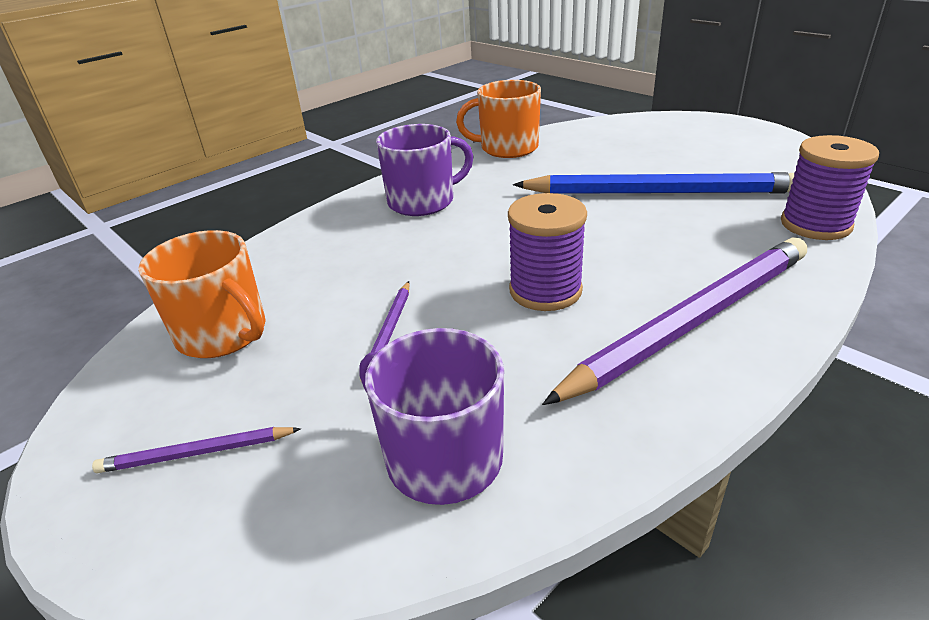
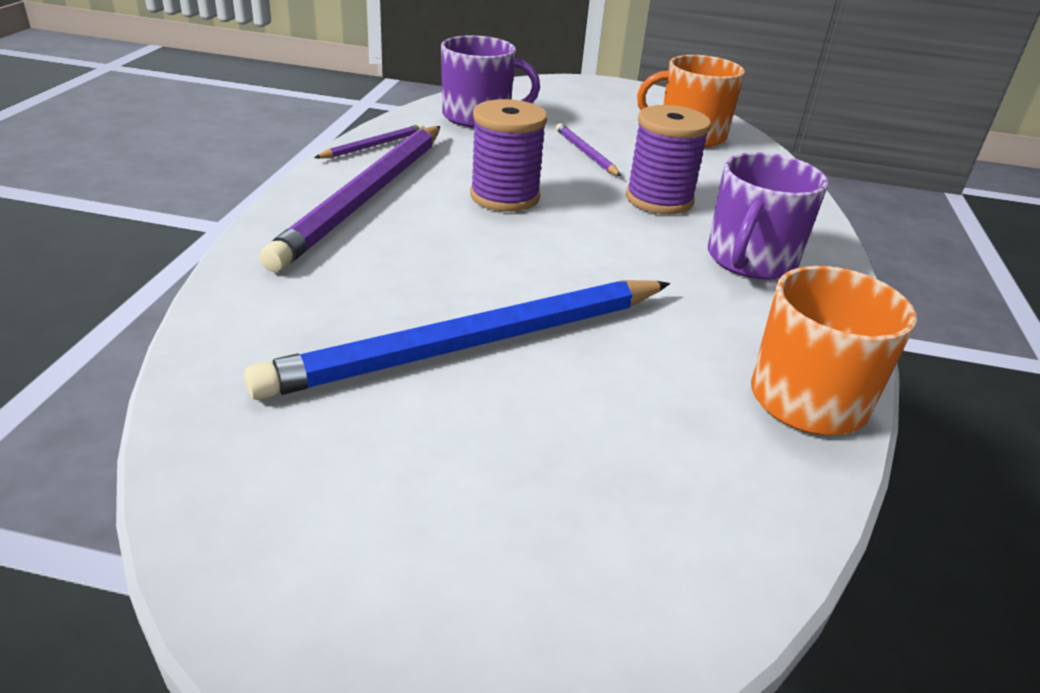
camera: 140 degrees right, 0 degrees up
purple pencil [92,427,301,473] -> purple pencil moved to [314,124,425,159]
purple spool [781,135,879,240] -> purple spool moved to [626,105,711,214]

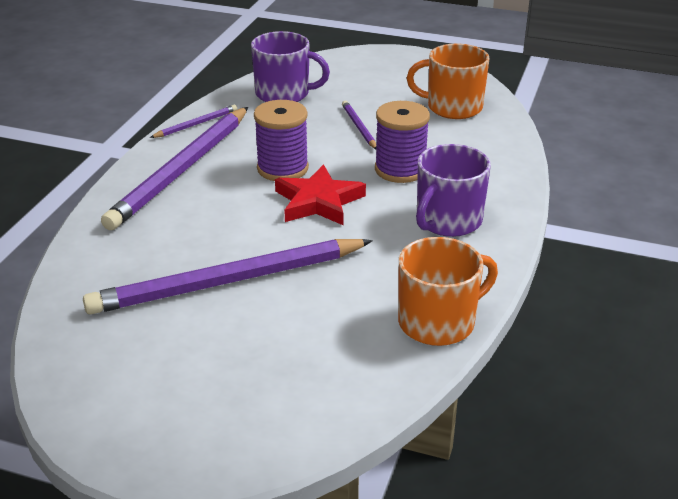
camera: 10 degrees right, 0 degrees up
blue pencil [244,280,670,400] -> purple pencil [83,239,373,315]
none -> red star [275,164,366,225]

